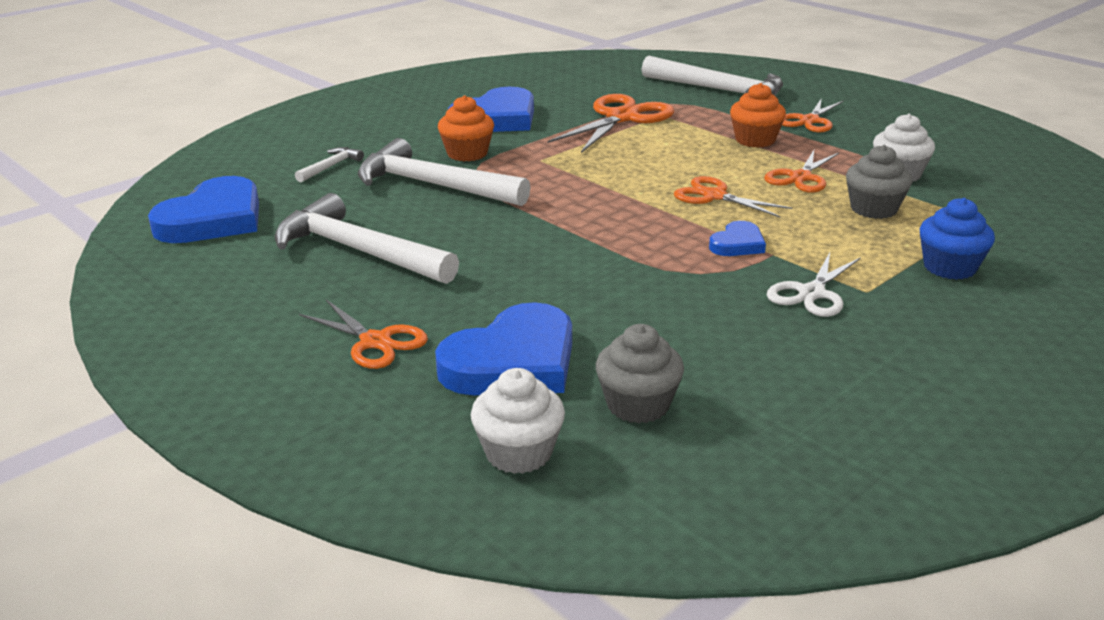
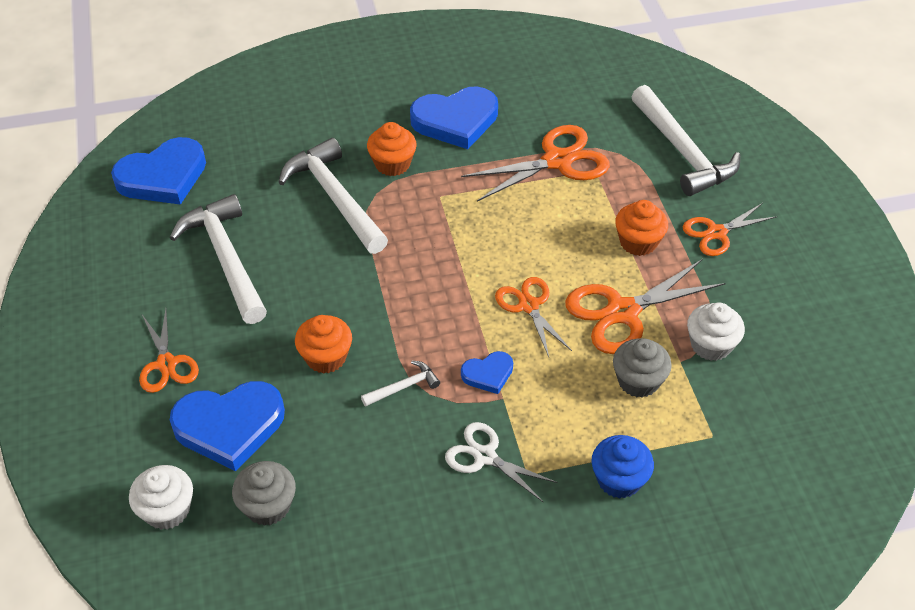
camera: 30 degrees right, 20 degrees up
white hammer [295,147,364,182] -> white hammer moved to [361,361,440,407]
orange scissors [764,150,839,193] -> orange scissors [565,259,726,354], size x1.59
white scissors [767,252,861,317] -> white scissors turned 60 degrees clockwise [445,422,558,502]
none -> orange cupcake [295,315,352,374]

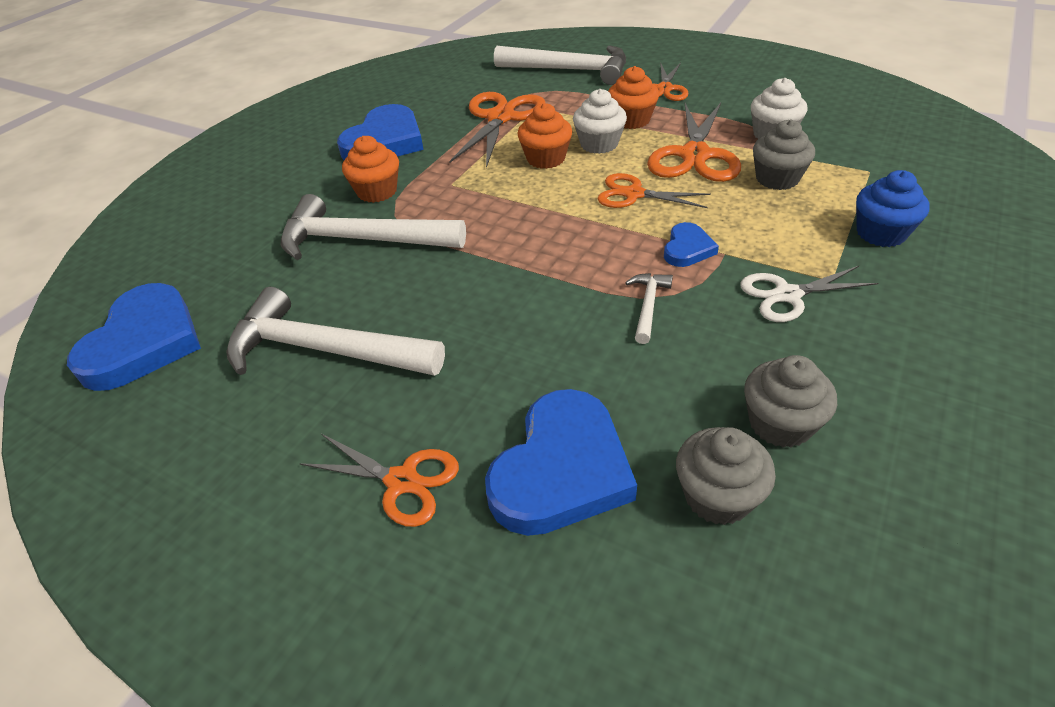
camera: 45 degrees left, 5 degrees down
white cupcake [129,465,193,530] -> white cupcake moved to [573,89,627,154]
orange cupcake [295,315,352,374] -> orange cupcake moved to [517,103,572,169]
none -> grey cupcake [744,355,837,448]

